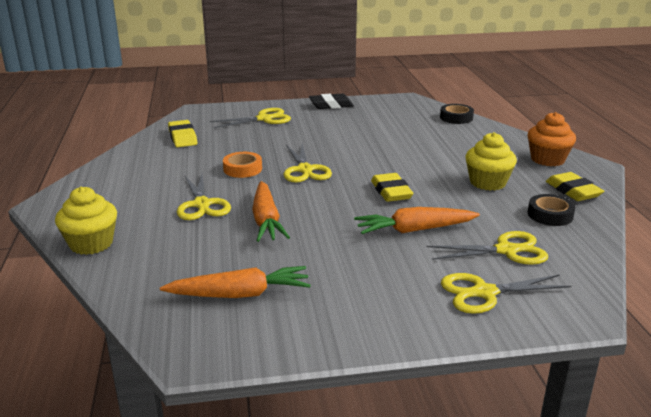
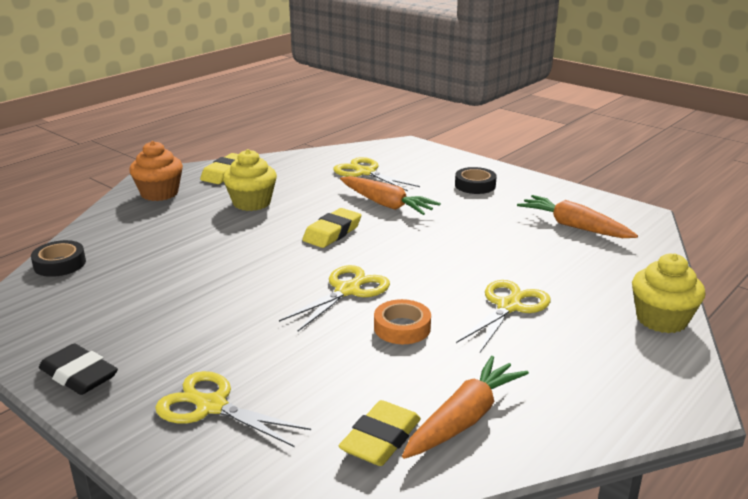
camera: 130 degrees left, 0 degrees up
orange carrot [252,181,290,242] -> orange carrot moved to [402,356,529,459]
yellow scissors [441,273,571,314] -> none
black tape [528,194,575,226] -> black tape moved to [455,167,497,194]

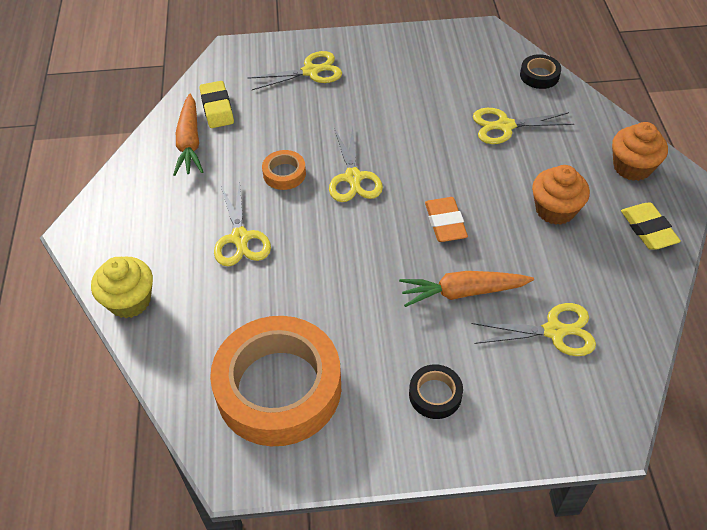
camera: 135 degrees right, 25 degrees up
black eraser [39,343,118,395] -> none
yellow cupcake [223,149,277,211] -> orange cupcake [532,165,590,225]
yellow eraser [302,208,361,248] -> orange eraser [425,197,468,242]
orange carrot [517,195,638,238] -> orange tape [210,316,341,446]
none -> yellow scissors [473,108,574,144]

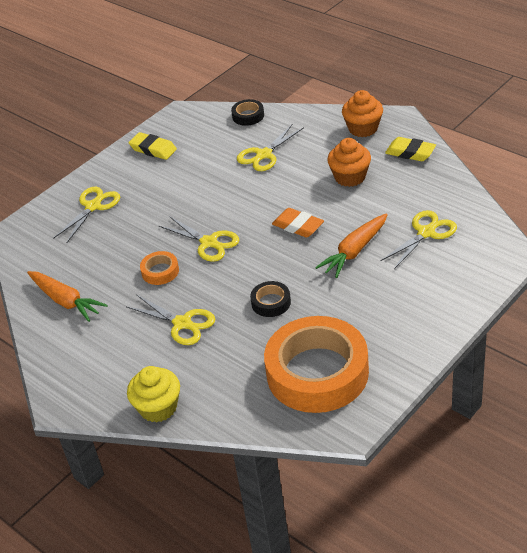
camera: 40 degrees left, 10 degrees down
yellow eraser [200,81,234,128] -> yellow eraser moved to [129,132,177,160]
black tape [409,364,463,419] -> black tape moved to [250,281,291,317]

